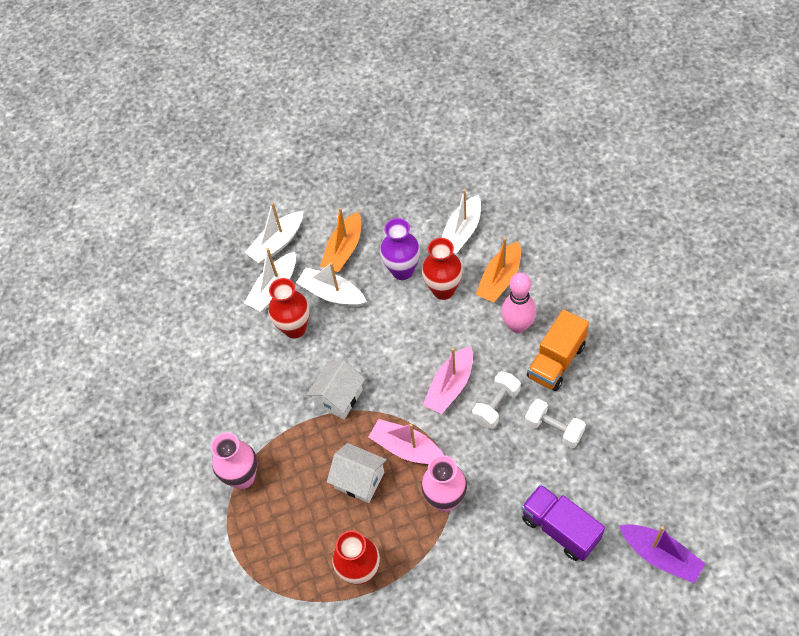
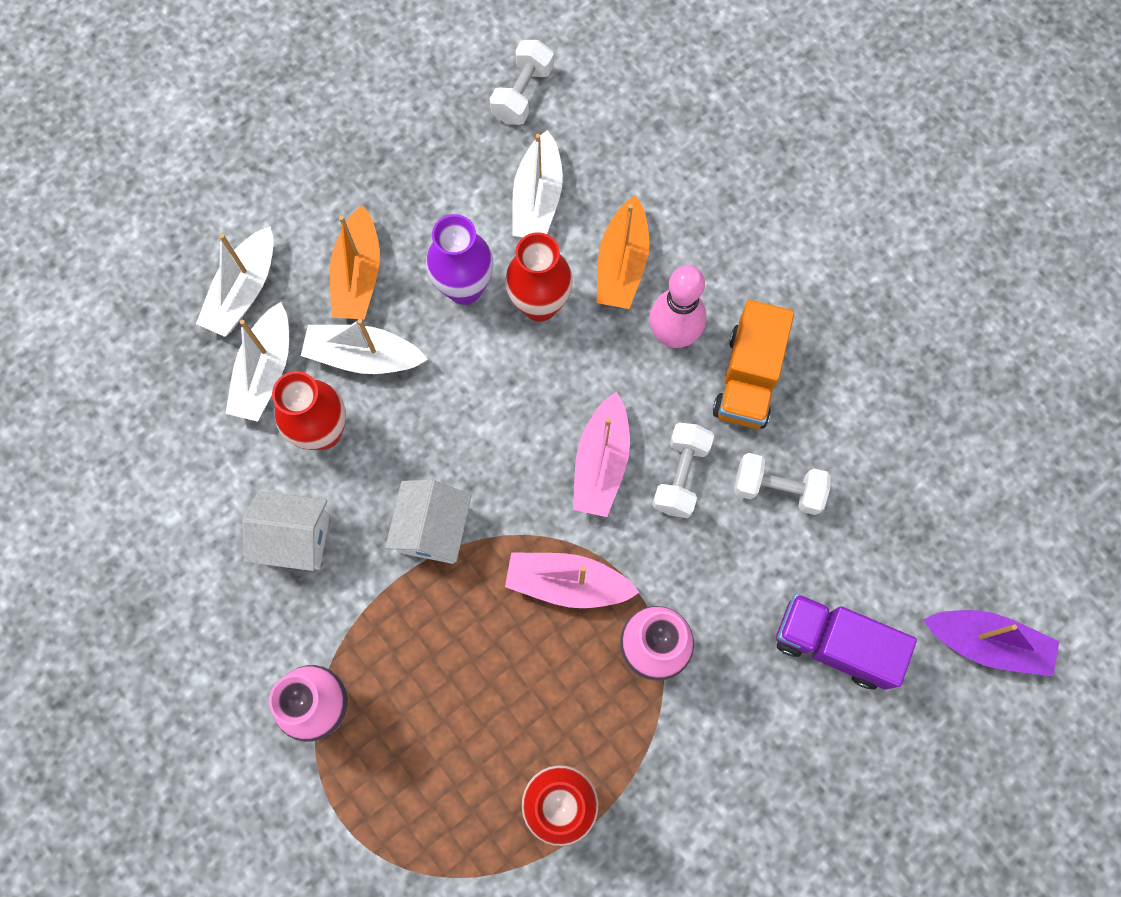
camera: 25 degrees left, 15 degrees up
white house [327,443,387,503] -> white house moved to [242,491,330,571]
none -> white dumbbell [490,40,554,125]

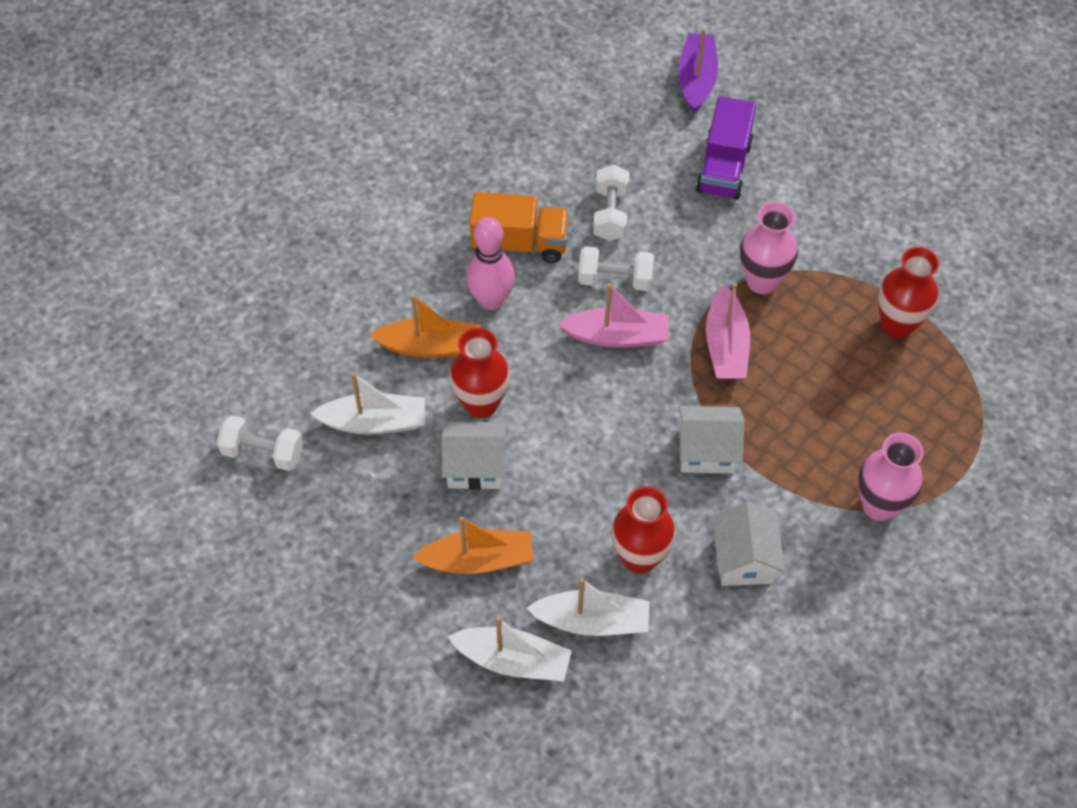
camera: 100 degrees left, 15 degrees down
white boat [301,319,428,374] -> none
purple vase [426,214,493,305] -> white house [442,422,506,490]

